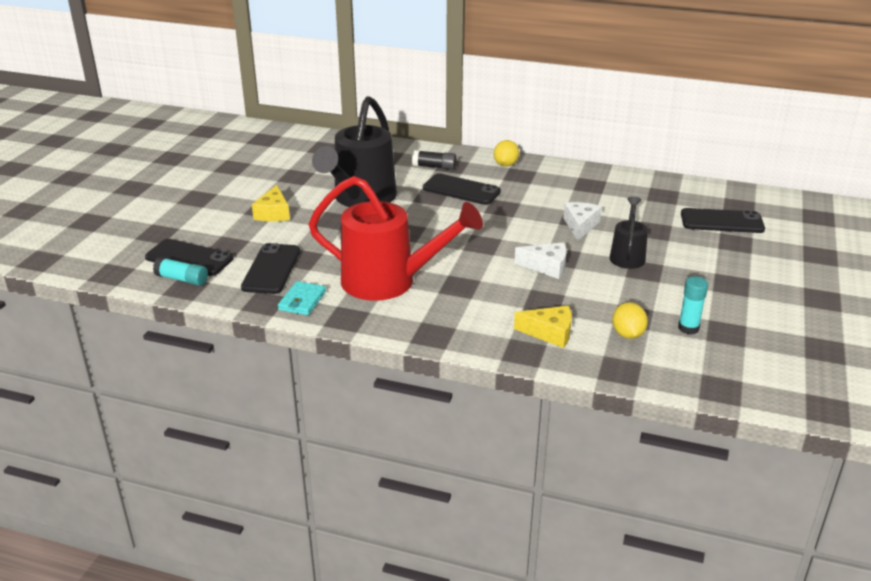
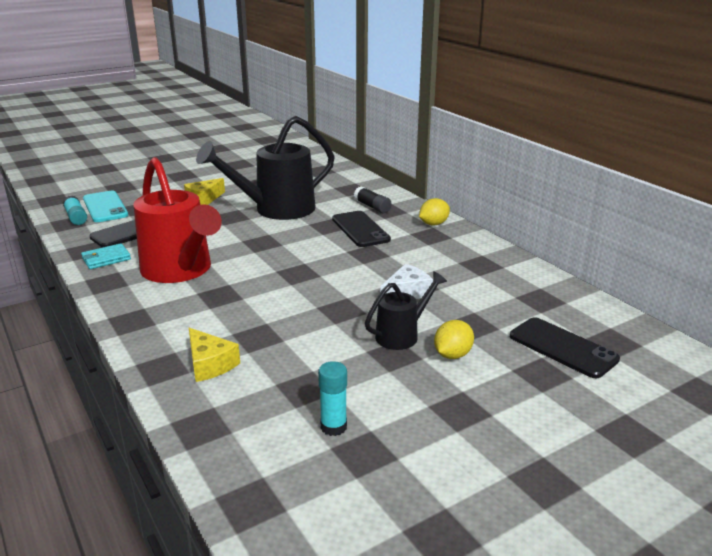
camera: 40 degrees right, 5 degrees down
black phone [145,239,234,276] -> turquoise phone [83,191,128,222]
white cheese [515,242,567,279] -> none
yellow lemon [612,302,648,339] -> yellow lemon moved to [434,320,474,359]

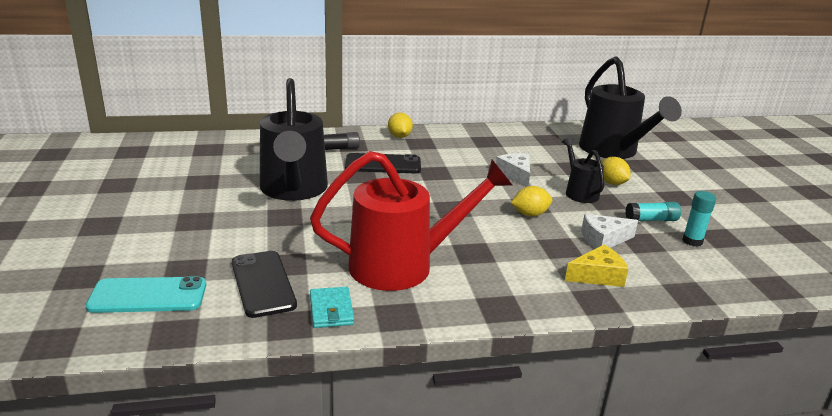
camera: 70 degrees left, 0 degrees up
turquoise glue stick [63,195,87,225] -> turquoise glue stick moved to [625,202,681,221]
yellow cheese [184,178,225,205] -> none
black phone [510,317,620,378] -> black watering can [579,56,682,159]
none -> yellow lemon [511,186,552,217]
none -> white cheese [581,214,638,249]

